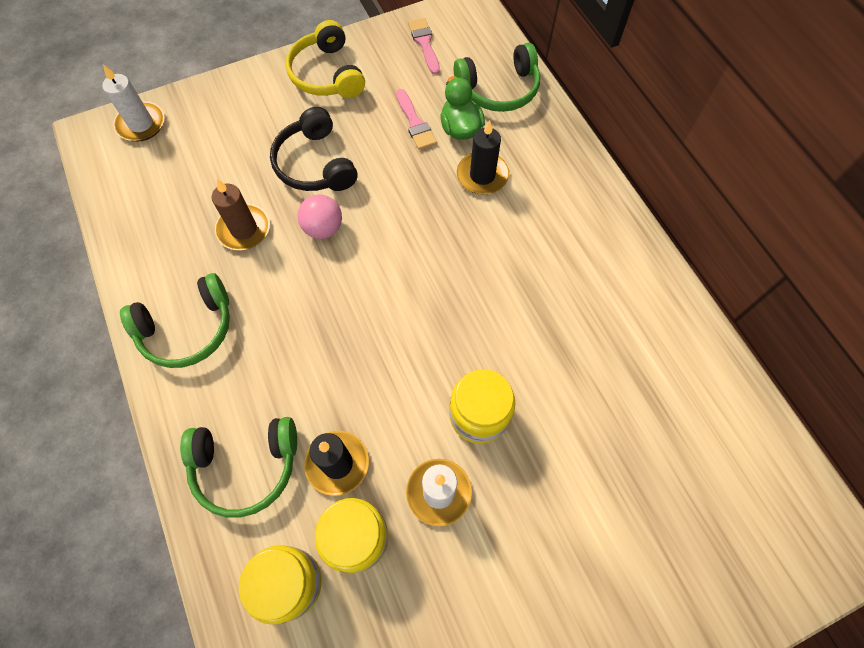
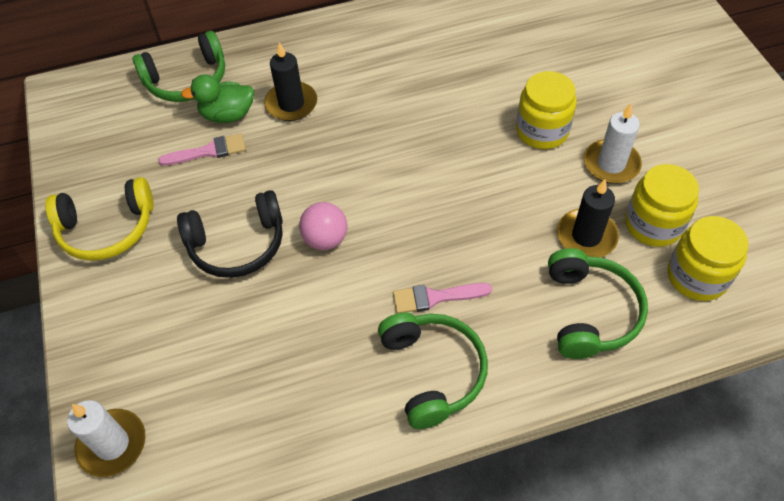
camera: 80 degrees left, 10 degrees down
brown candle [212,179,270,250] -> none
pink brush [408,18,440,75] -> pink brush moved to [393,283,492,314]
green headphones [454,43,540,112] -> green headphones turned 75 degrees clockwise [132,31,225,102]

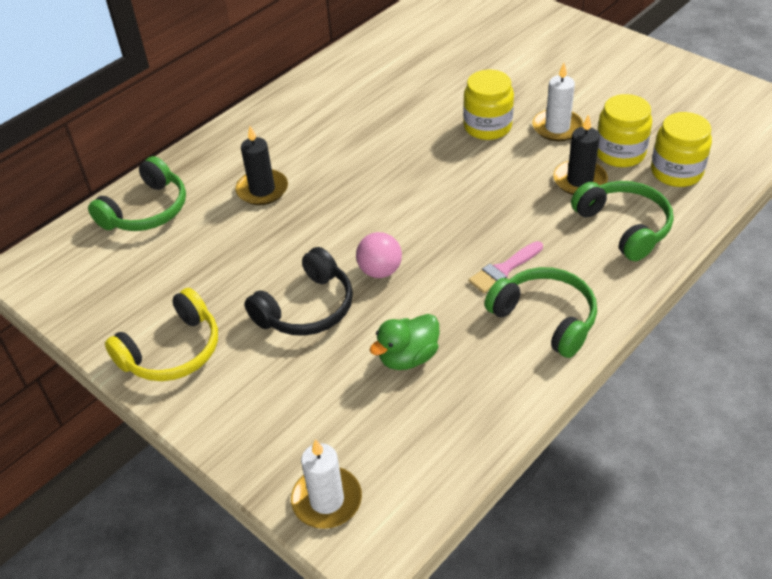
camera: 30 degrees left, 10 degrees down
pink brush [158,133,246,166] -> none
green duck [181,74,254,123] -> green duck moved to [370,314,439,370]

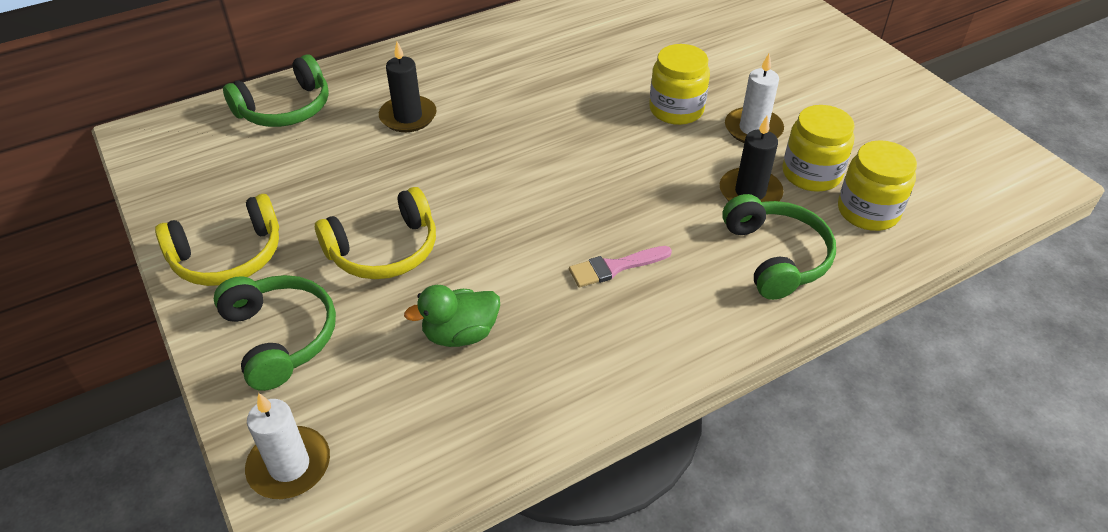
camera: 15 degrees right, 0 degrees up
black headphones [244,247,353,336] -> yellow headphones [315,187,436,279]
pink ball [356,232,402,278] -> none
green headphones [484,267,597,358] -> green headphones moved to [214,275,336,391]

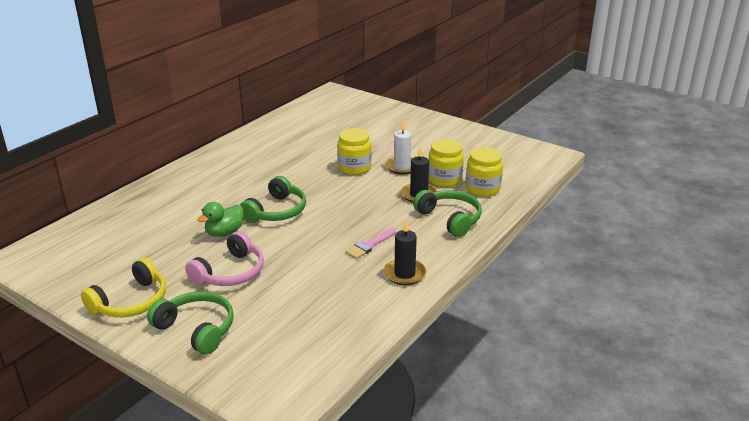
camera: 25 degrees left, 15 degrees down
green headphones [223,54,329,127] -> green headphones moved to [240,176,306,223]
white candle [245,393,330,499] -> none
yellow headphones [315,187,436,279] -> pink headphones [185,231,264,286]
black candle [379,42,437,132] -> black candle moved to [383,219,426,285]
green duck [404,285,500,347] -> green duck moved to [197,202,244,237]

